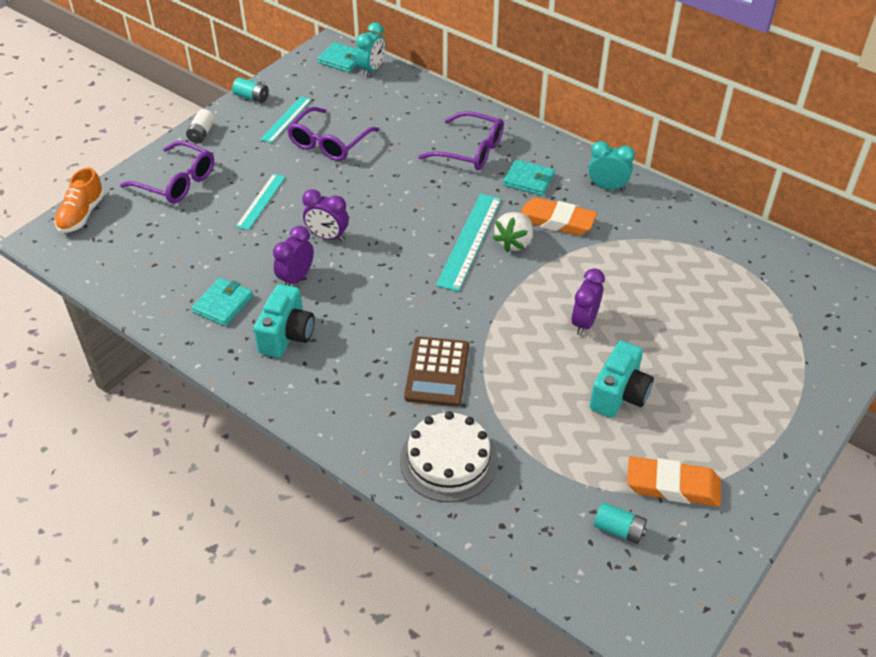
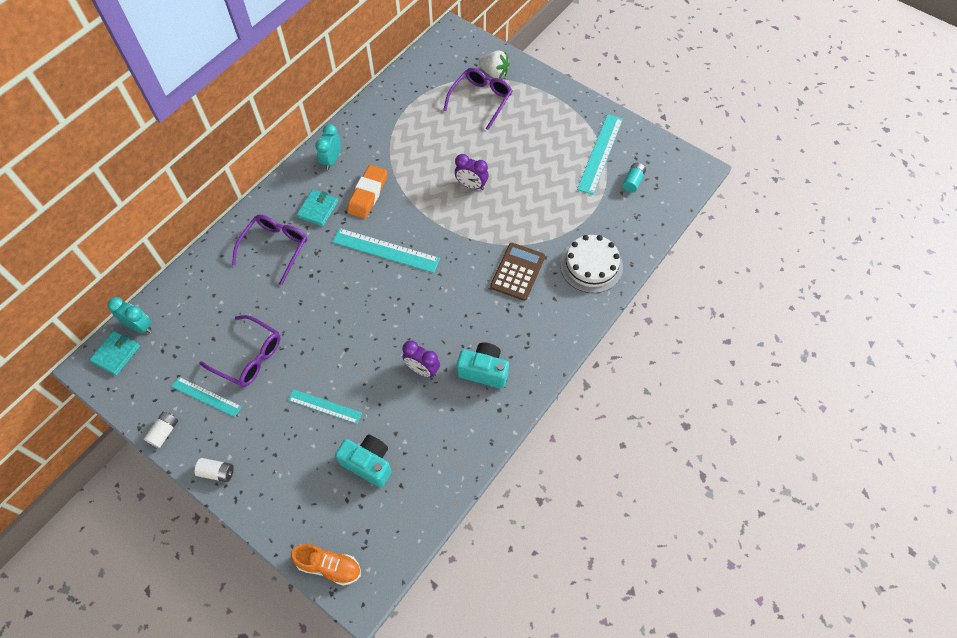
camera: 90 degrees left, 15 degrees up
purple glasses [120,141,214,203] -> purple glasses moved to [443,68,512,130]
turquoise wallet [191,278,253,326] -> none
turquoise battery [232,78,269,103] -> white battery [144,412,178,448]
purple clock [302,189,349,242] -> none
brown calculator [404,337,469,407] -> brown calculator turned 75 degrees counterclockwise [490,243,545,301]
white strawberry [493,212,533,252] -> white strawberry moved to [478,50,510,78]
turquoise camera [590,341,654,418] -> turquoise camera moved to [335,435,392,488]
orange eraser [627,456,721,506] -> turquoise ruler [577,114,623,195]

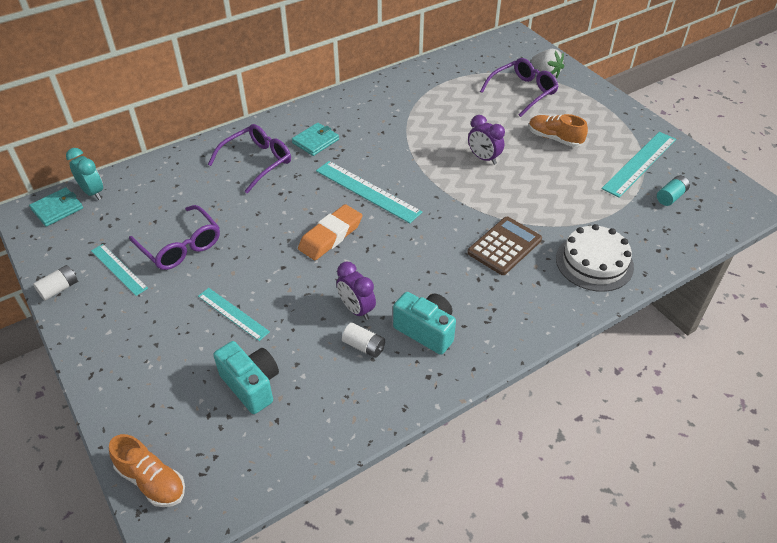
camera: 20 degrees right, 15 degrees down
white battery [195,458,234,482] -> white battery moved to [342,323,385,358]
turquoise clock [315,124,341,170] -> none
orange eraser [347,165,387,219] -> orange eraser moved to [298,204,362,260]
none -> orange shoe [529,114,588,147]

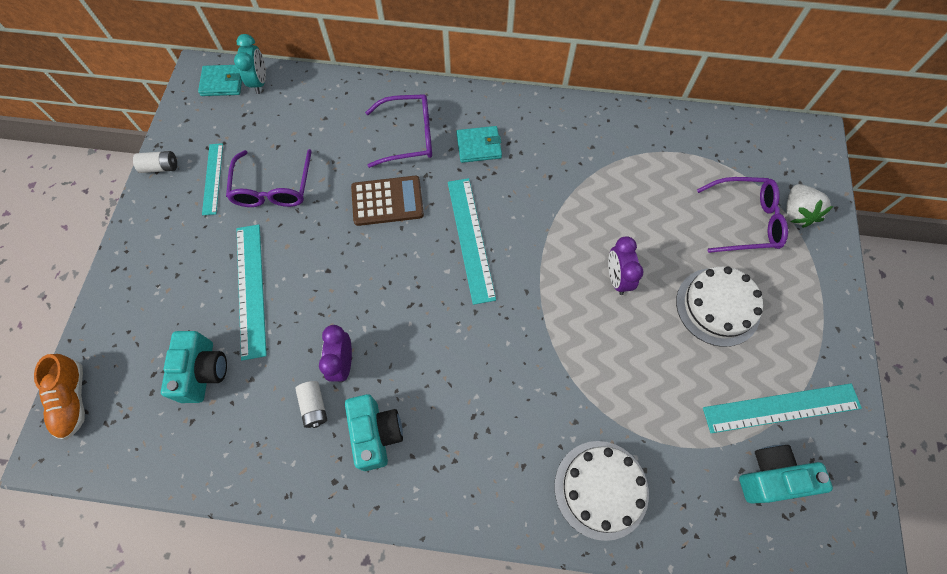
camera: 40 degrees right, 20 degrees up
turquoise ruler [198,288,270,341] -> turquoise ruler [237,225,267,361], size x1.60
orange eraser [298,204,362,260] -> none
brown calculator [467,217,542,275] -> brown calculator moved to [351,176,424,226]
orange shoe [529,114,588,147] -> white cake [676,267,763,347]
turquoise battery [657,175,690,206] -> turquoise camera [739,445,833,503]

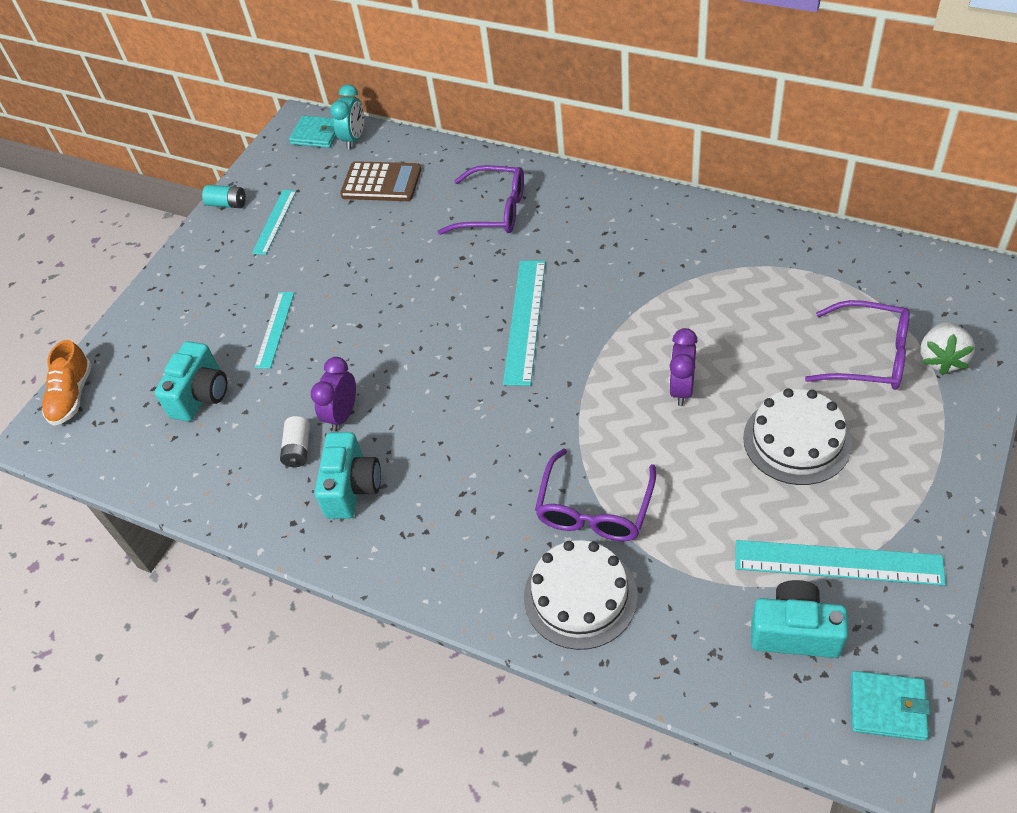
camera: 25 degrees right, 15 degrees down
white battery [133,151,177,173] -> turquoise battery [202,185,246,208]
purple glasses [226,149,312,207] -> purple glasses moved to [535,448,656,541]
turquoise ruler [237,225,267,361] -> turquoise ruler [254,292,294,369], size x0.63
brown calculator [351,176,424,226] -> brown calculator moved to [340,161,421,201]
turquoise wallet [456,126,502,163] -> turquoise wallet moved to [851,671,930,741]

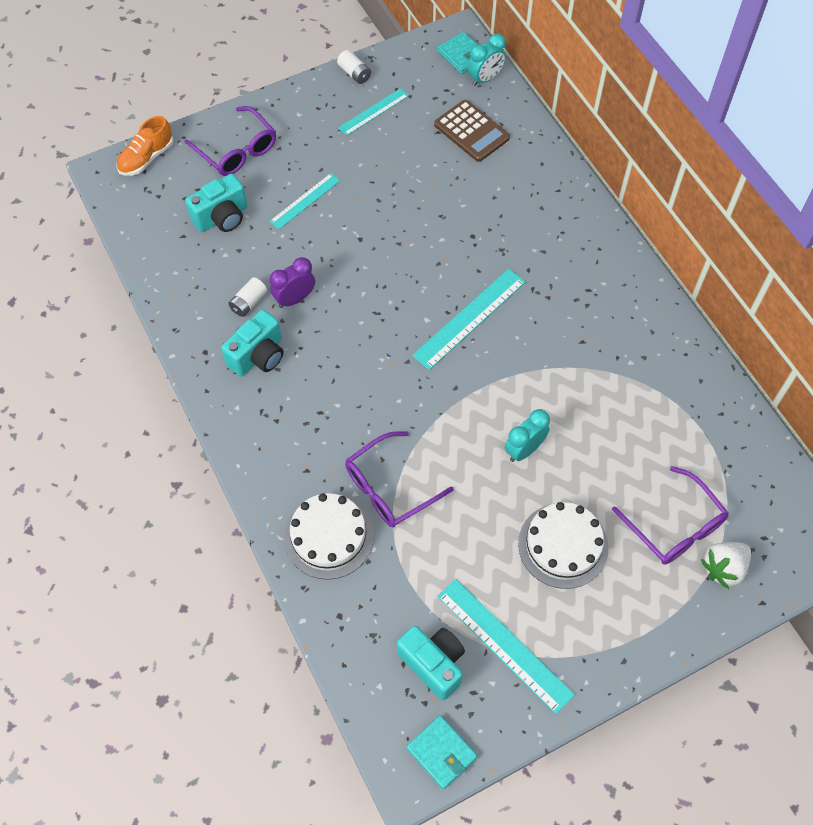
camera: 30 degrees right, 10 degrees up
turquoise battery [202,185,246,208] -> white battery [337,50,371,84]
purple glasses [438,165,524,235] -> purple glasses moved to [184,106,276,176]
purple clock [669,328,698,406] -> turquoise clock [505,409,550,462]

